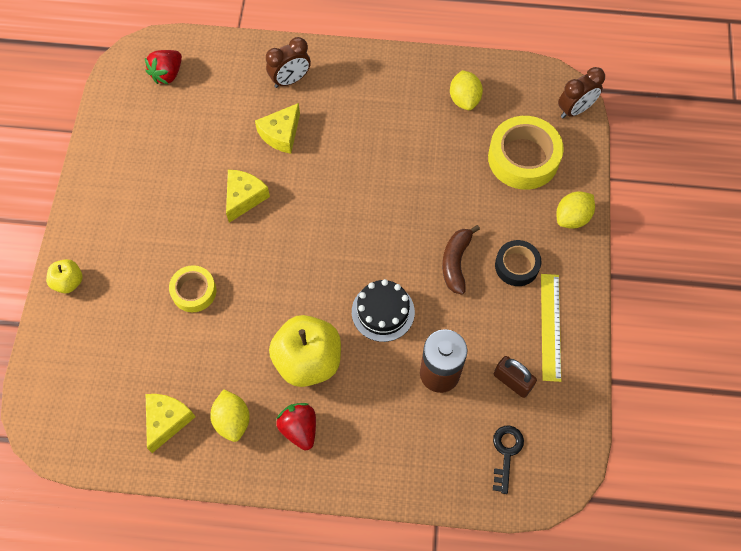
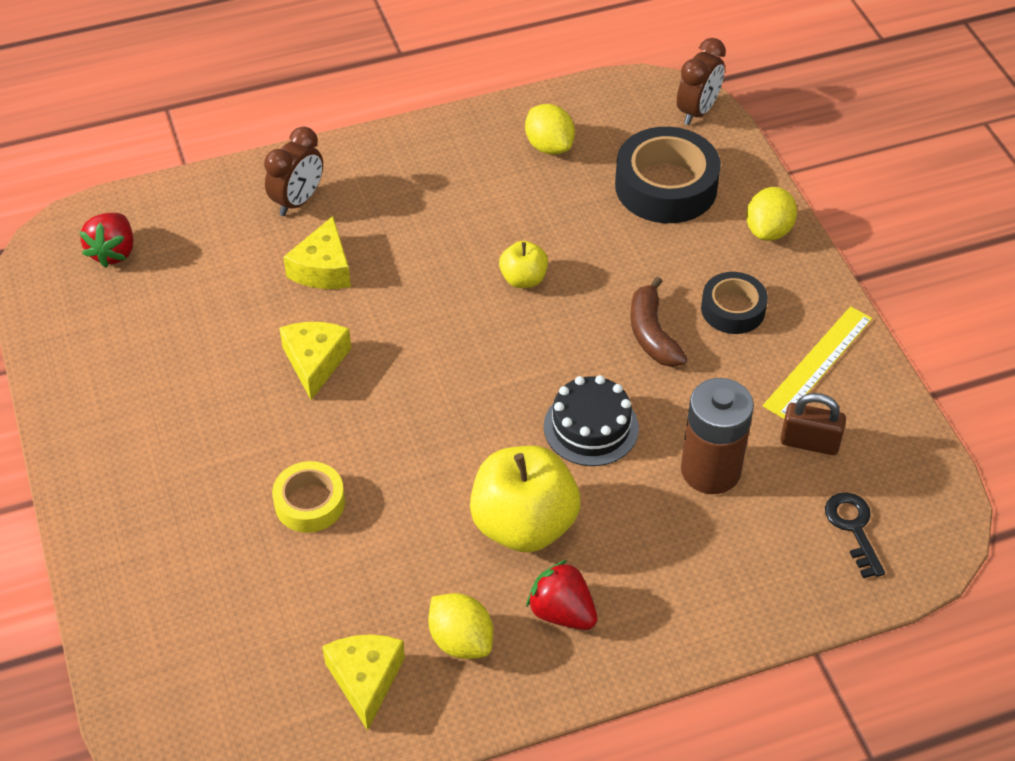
camera: 25 degrees left, 15 degrees down
yellow apple [46,259,83,293] -> yellow apple moved to [499,241,548,288]
yellow tape [488,116,564,190] -> black tape [615,127,721,223]
yellow ruler [541,274,561,382] -> yellow ruler turned 60 degrees clockwise [763,306,872,419]

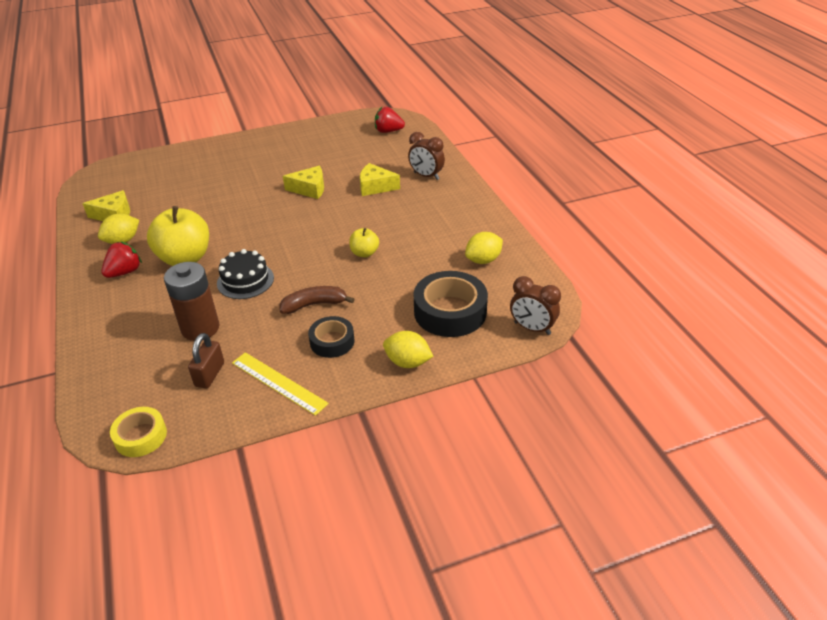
camera: 90 degrees right, 10 degrees down
yellow tape [272,461,345,533] -> yellow tape moved to [110,407,167,457]
black key [825,492,885,578] -> none

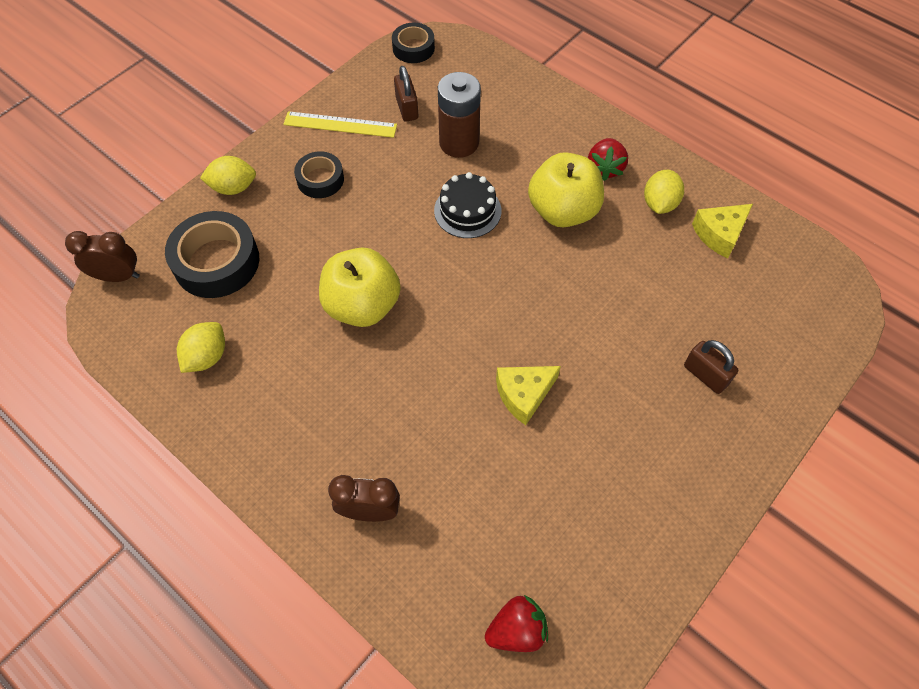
camera: 150 degrees right, 20 degrees up
yellow tape [110,407,167,457] -> black tape [392,23,435,63]
brown banana [280,286,355,314] -> none
yellow apple [349,228,379,257] -> yellow apple [319,247,401,327], size x1.97
yellow cheese [360,163,400,196] -> none
none -> brown padlock [684,340,738,394]

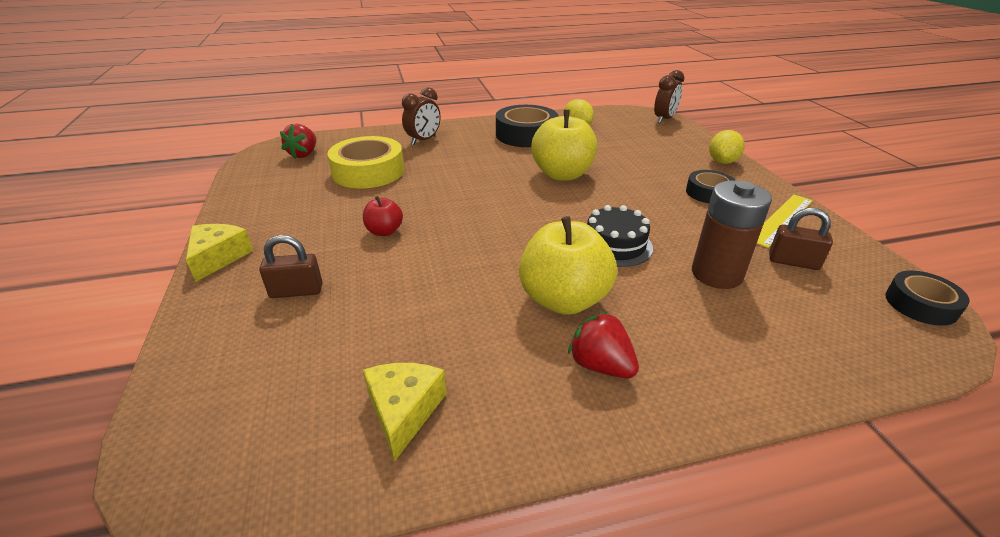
camera: 125 degrees right, 25 degrees down
black tape [165,211,259,298] -> black tape moved to [496,105,559,147]
yellow cheese [496,366,561,425] -> yellow cheese moved to [186,224,253,282]
yellow lemon [644,170,684,214] -> none
none -> yellow tape [328,136,404,188]
none -> red apple [363,196,403,236]

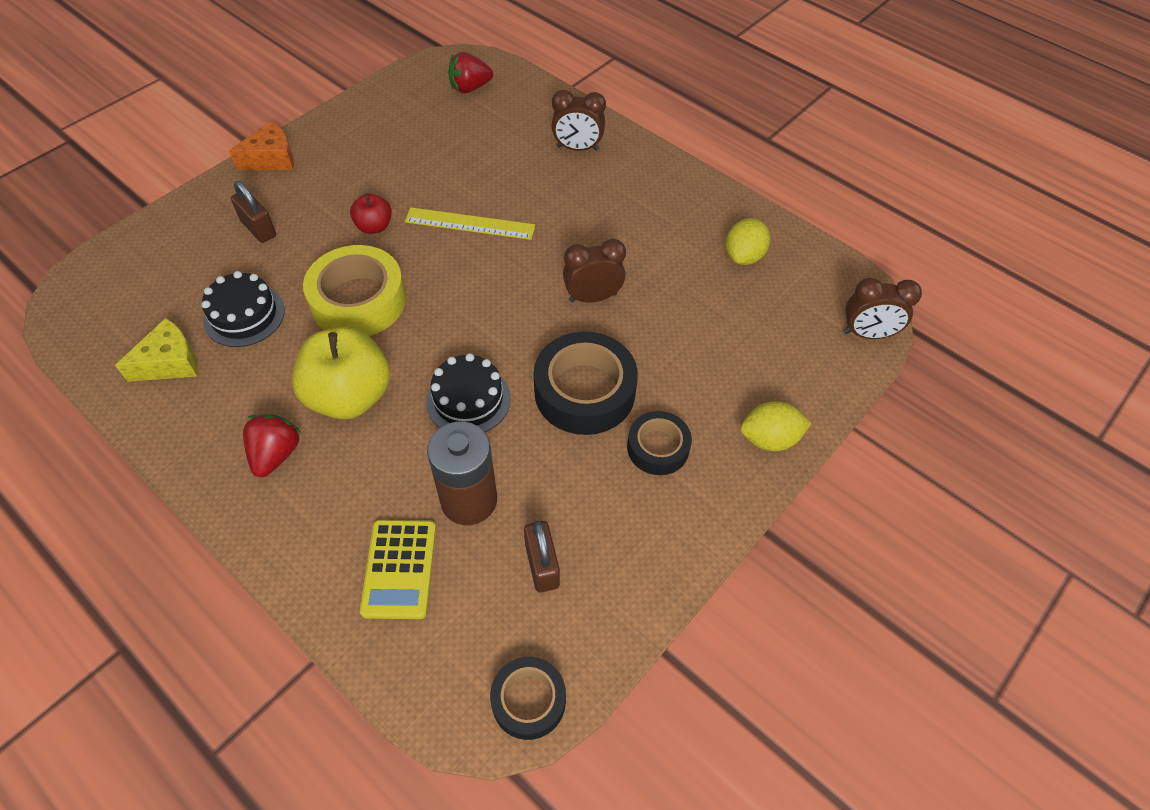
camera: 55 degrees right, 20 degrees up
yellow cheese [186,224,253,282] -> orange cheese [229,121,294,170]
yellow tape [328,136,404,188] -> yellow tape moved to [303,245,406,336]
black tape [496,105,559,147] -> black tape moved to [534,332,638,435]
yellow apple [531,110,597,181] -> brown clock [563,239,626,303]
yellow ruler [757,194,813,248] -> yellow ruler moved to [405,207,535,240]
none -> black cake [202,271,285,347]
none -> yellow calculator [360,520,436,619]

